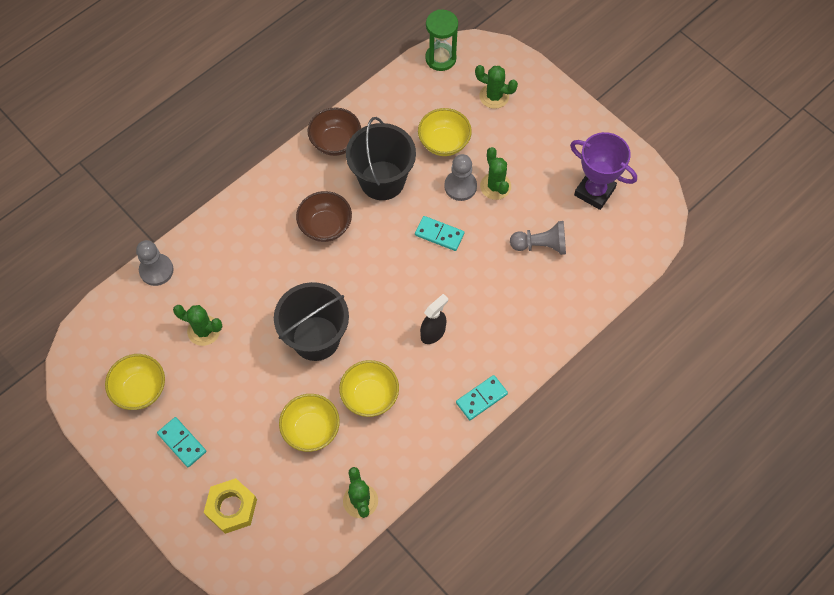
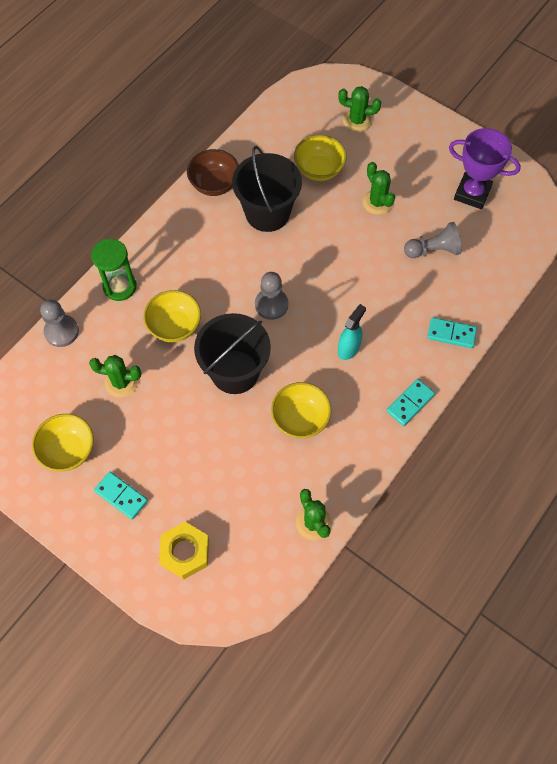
camera: 10 degrees left, 0 degrees up
yellow bowl [279,394,340,452] -> yellow bowl moved to [143,290,201,342]
brown bowl [296,191,352,242] -> none
turquoise domino [415,216,464,251] -> turquoise domino moved to [427,317,477,348]
black spray bottle [420,294,448,344] -> turquoise spray bottle [338,304,366,360]
green hourglass [425,9,458,71] -> green hourglass moved to [91,239,137,301]
grey pawn [444,154,477,201] -> grey pawn moved to [255,272,288,320]

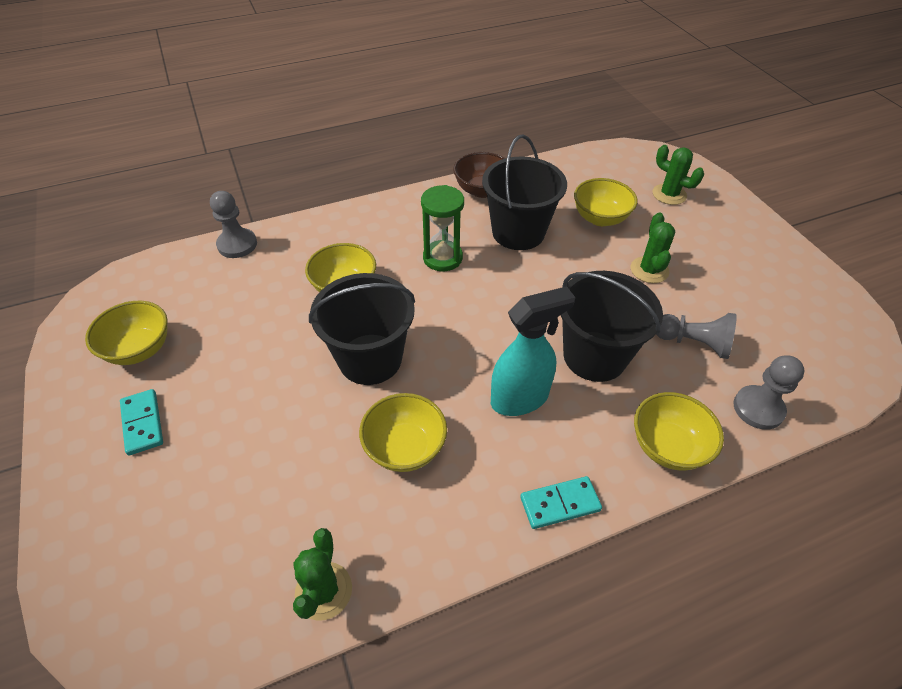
camera: 30 degrees right, 15 degrees down
green cactus [89,355,141,397] -> none
green hourglass [91,239,137,301] -> green hourglass moved to [421,185,464,271]
yellow nut [159,522,209,579] -> none
grey pawn [255,272,288,320] -> grey pawn moved to [733,355,805,430]
turquoise spray bottle [338,304,366,360] -> turquoise spray bottle [491,286,576,416], size x1.54
turquoise domino [427,317,477,348] -> yellow bowl [634,392,724,471]
purple trophy [449,128,521,209] -> none
none -> black bucket [560,271,663,382]

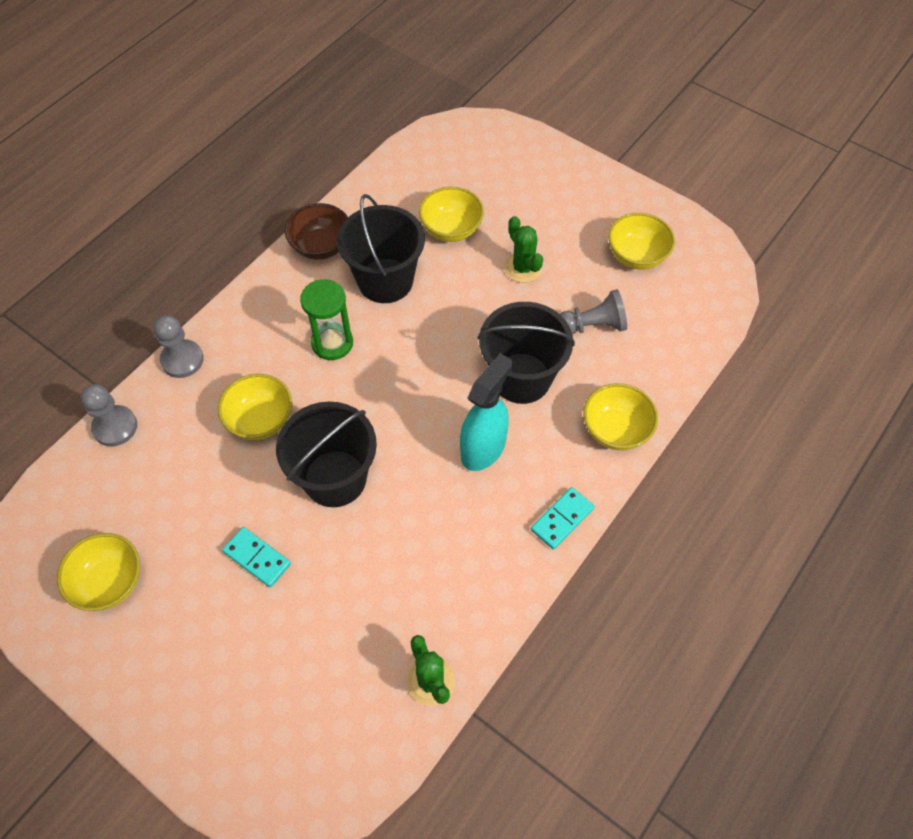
camera: 30 degrees left, 10 degrees up
turquoise domino [120,389,163,455] -> turquoise domino moved to [222,527,291,587]
yellow bowl [359,393,447,472] -> yellow bowl moved to [608,213,675,270]
green cactus [652,145,704,205] -> none
grey pawn [733,355,805,430] -> grey pawn moved to [154,315,204,378]

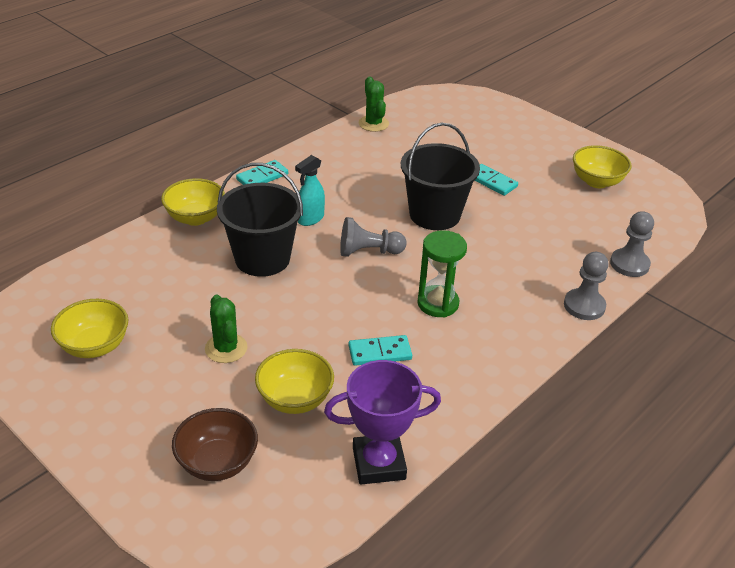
camera: 175 degrees left, 20 degrees down
yellow bowl [218,374,292,440] -> none
brown bowl [285,203,348,260] -> brown bowl moved to [172,408,258,481]
black bucket [337,194,425,303] -> turquoise domino [348,335,412,366]
turquoise spray bottle [460,353,513,471] -> turquoise spray bottle [295,155,325,226], size x0.65
grey pawn [560,289,627,334] -> grey pawn moved to [340,217,407,257]
none -> purple trophy [324,360,441,485]

